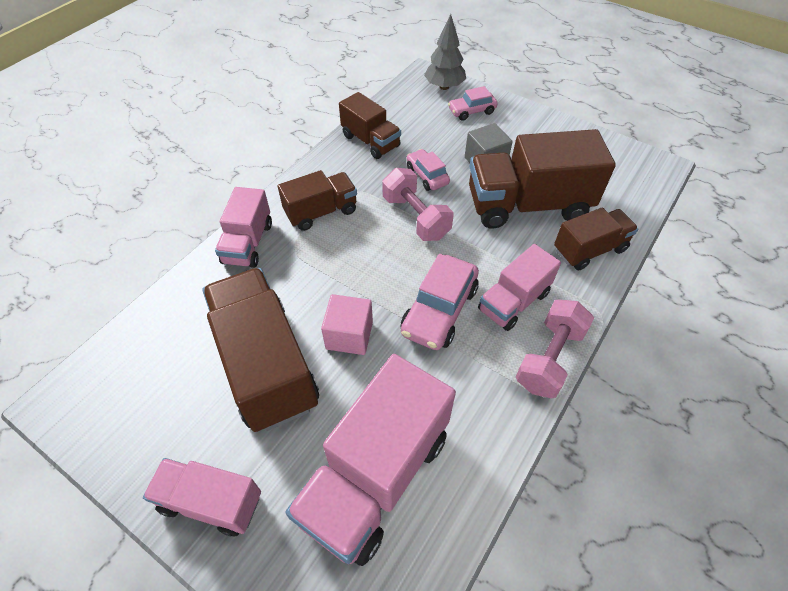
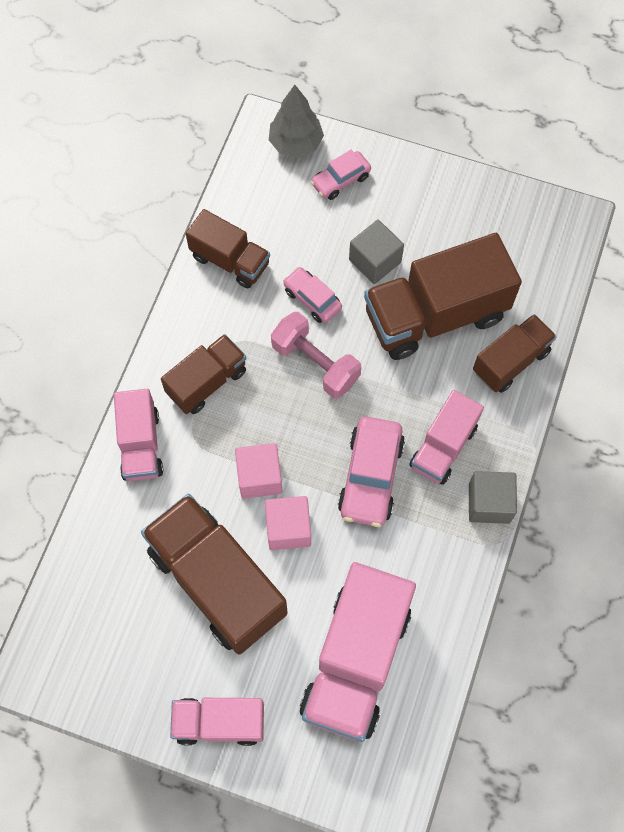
camera: 15 degrees left, 15 degrees up
pink dumbbell [516,299,594,399] -> grey cube [469,471,517,524]
none -> pink cube [235,443,283,499]

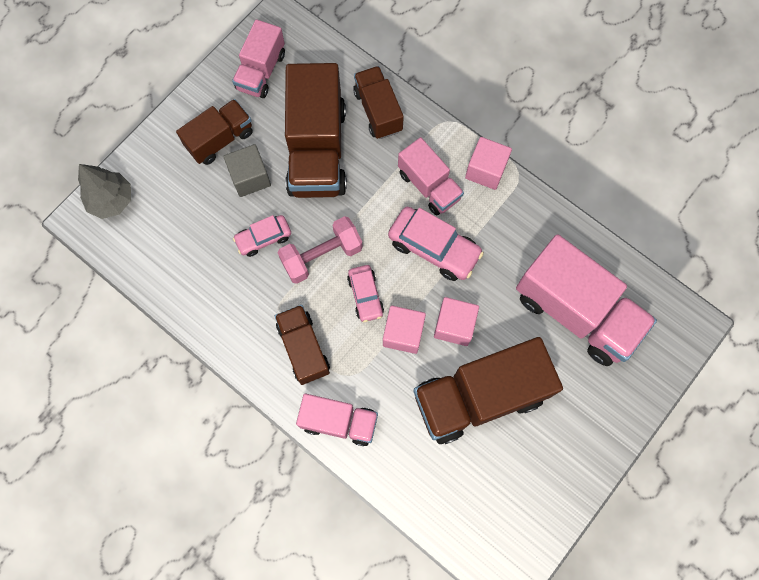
camera: 70 degrees left, 5 degrees up
pink truck [170,698,264,746] -> pink truck moved to [232,19,285,98]
brown truck [186,209,270,288] -> brown truck moved to [176,99,252,165]
pink car [310,150,371,200] -> pink car moved to [347,265,384,322]
grey cube [469,471,517,524] -> pink cube [465,137,512,190]

